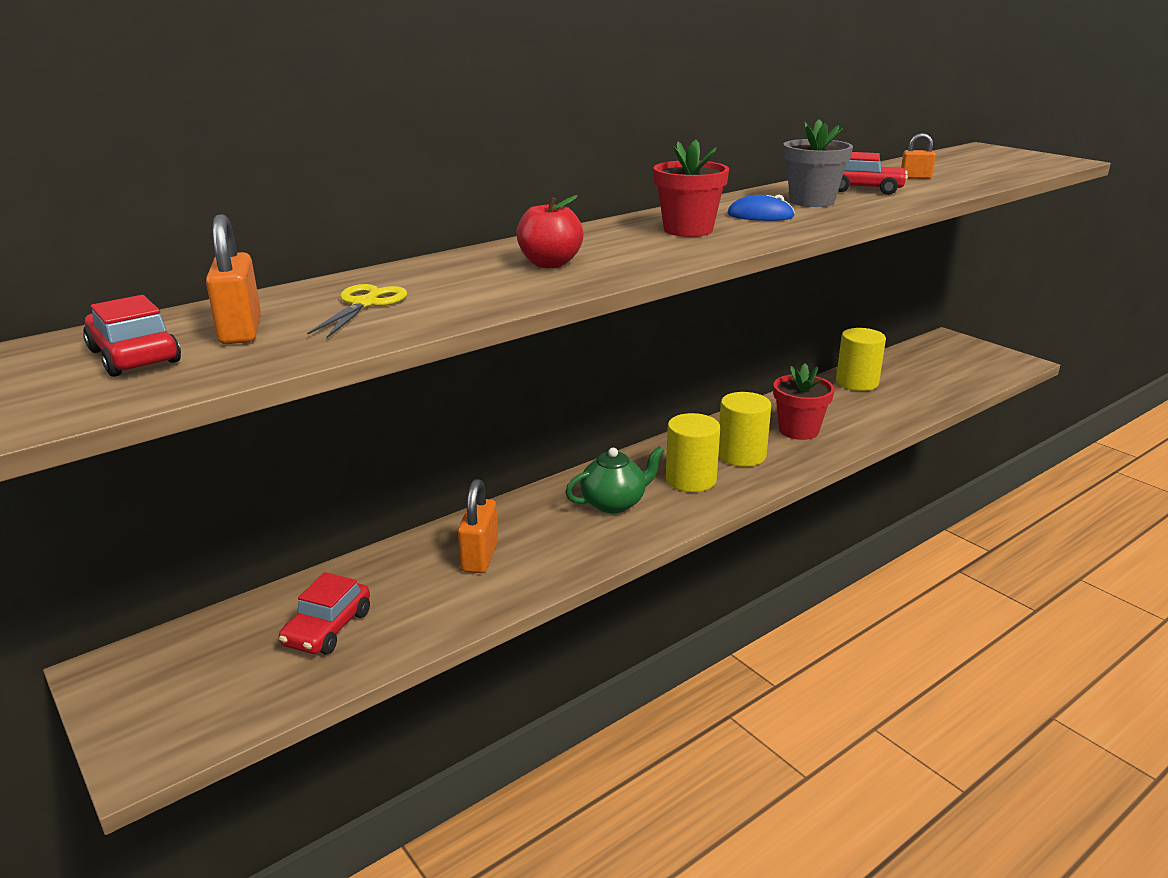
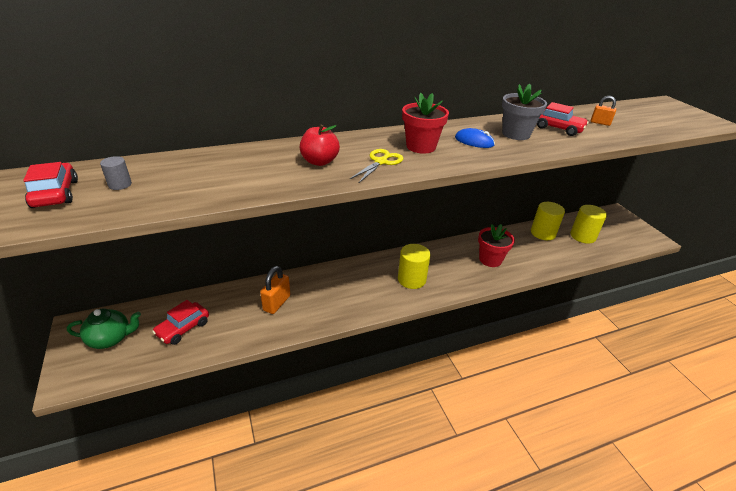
camera: 15 degrees right, 10 degrees up
orange padlock [206,214,261,344] -> grey cylinder [100,156,132,190]
yellow scissors [307,284,407,338] -> yellow scissors moved to [350,149,403,183]
green teapot [565,446,664,513] -> green teapot moved to [67,309,141,349]
yellow cylinder [718,392,771,467] -> yellow cylinder moved to [570,205,607,244]

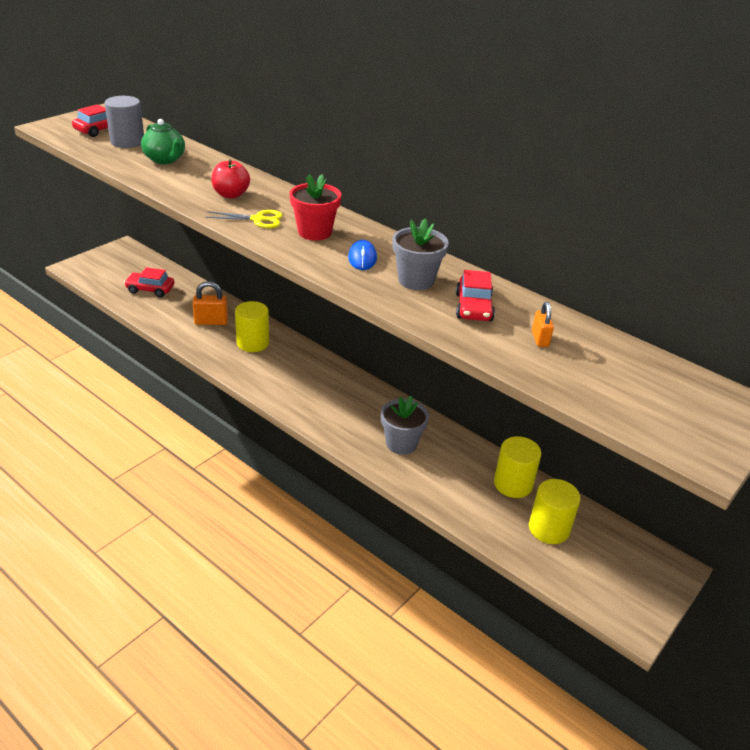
camera: 60 degrees right, 0 degrees up
green teapot [67,309,141,349] -> green teapot moved to [141,119,185,164]
grey cylinder [100,156,132,190] -> grey cylinder [105,96,144,148], size x2.00
yellow cylinder [398,244,431,289] -> yellow cylinder moved to [235,301,269,352]
red flower pot [478,224,515,267] -> grey flower pot [381,396,429,455]

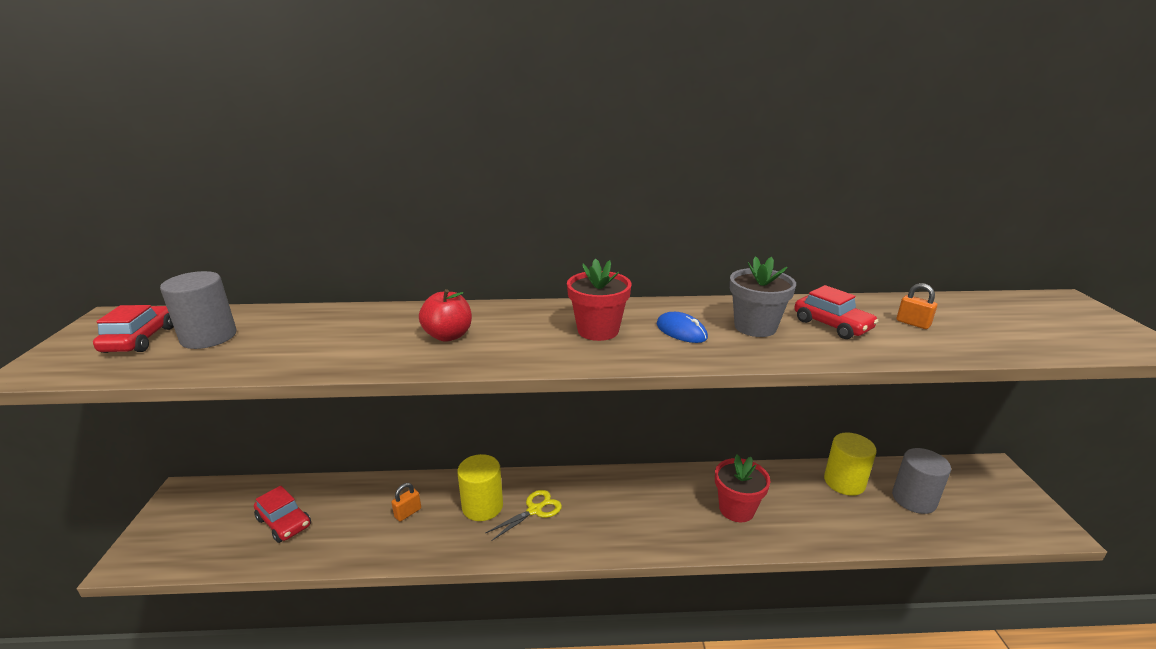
camera: 40 degrees left, 10 degrees down
red car [124,267,174,297] -> red car turned 105 degrees counterclockwise [254,486,311,543]
green teapot [141,119,185,164] -> none
orange padlock [192,281,228,325] -> orange padlock [391,483,421,522], size x0.61
yellow scissors [205,210,283,228] -> yellow scissors moved to [486,490,562,541]
grey flower pot [381,396,429,455] -> red flower pot [715,454,771,522]
yellow cylinder [529,479,581,544] -> grey cylinder [892,448,951,514]

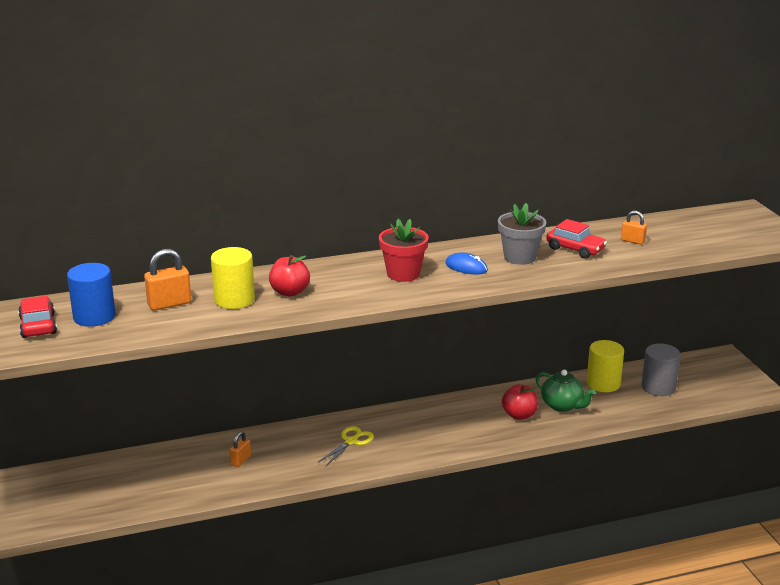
camera: 15 degrees left, 0 degrees up
grey cylinder [160,271,237,349] -> blue cylinder [67,263,116,327]
red car [254,486,311,543] -> none
yellow cylinder [457,454,503,521] -> yellow cylinder moved to [211,247,255,309]
red flower pot [715,454,771,522] -> red apple [502,384,538,420]
none -> orange padlock [144,249,191,311]
none -> green teapot [536,370,596,412]

